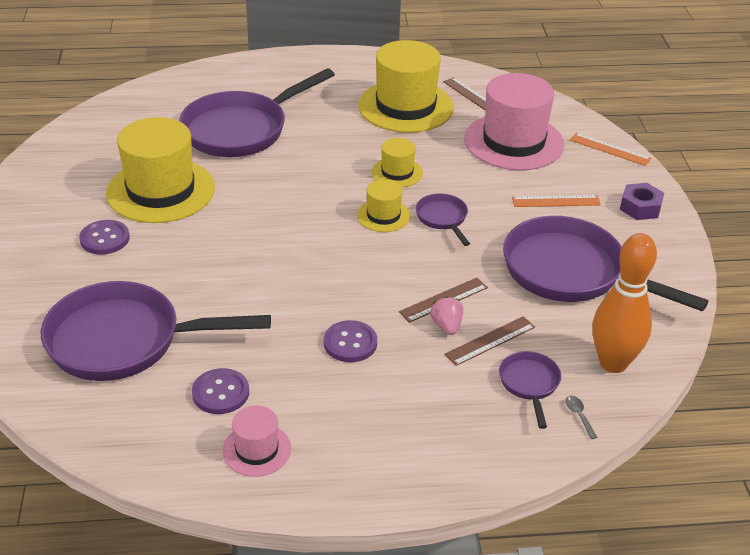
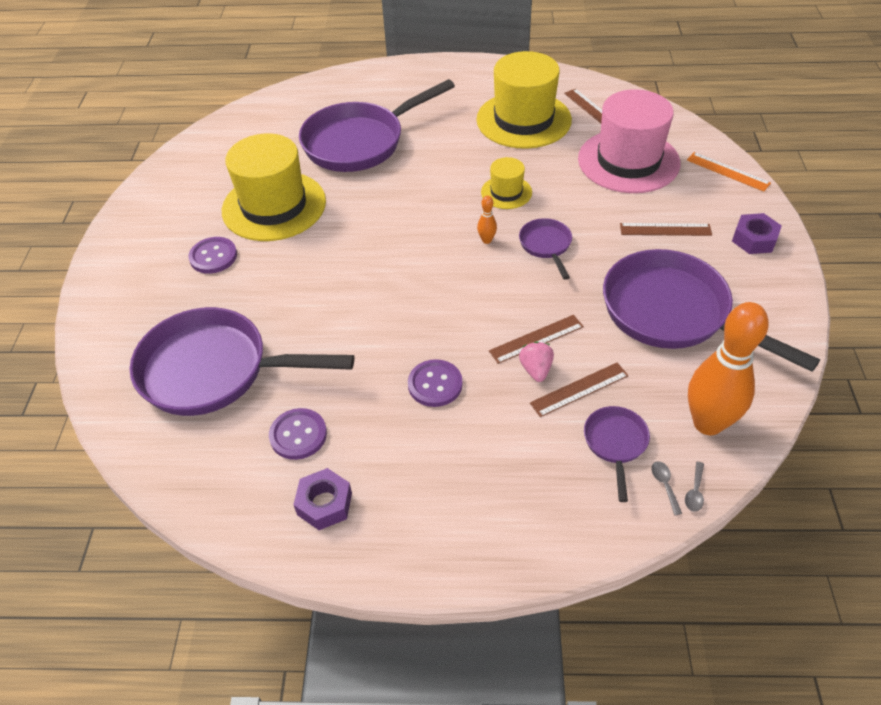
camera: 10 degrees right, 10 degrees up
pink hat [222,406,291,477] -> purple nut [293,468,352,530]
yellow hat [357,179,411,232] -> orange bowling pin [477,196,497,244]
orange ruler [512,195,601,207] -> brown ruler [620,223,712,236]
none -> grey spoon [685,462,704,512]

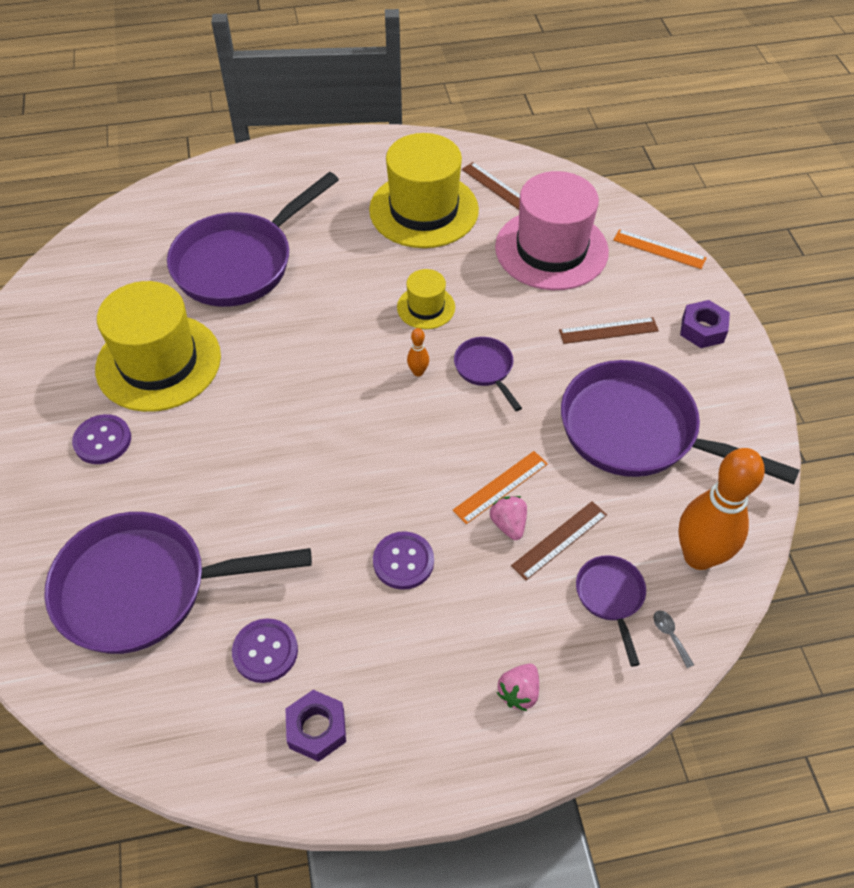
camera: 15 degrees left, 5 degrees up
brown ruler [489,315,584,364] -> orange ruler [453,451,548,524]
grey spoon [685,462,704,512] -> none
none -> pink strawberry [497,664,539,711]

